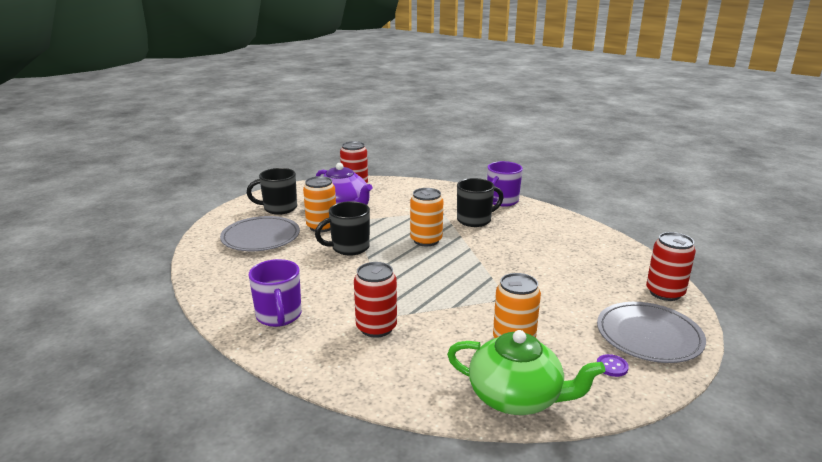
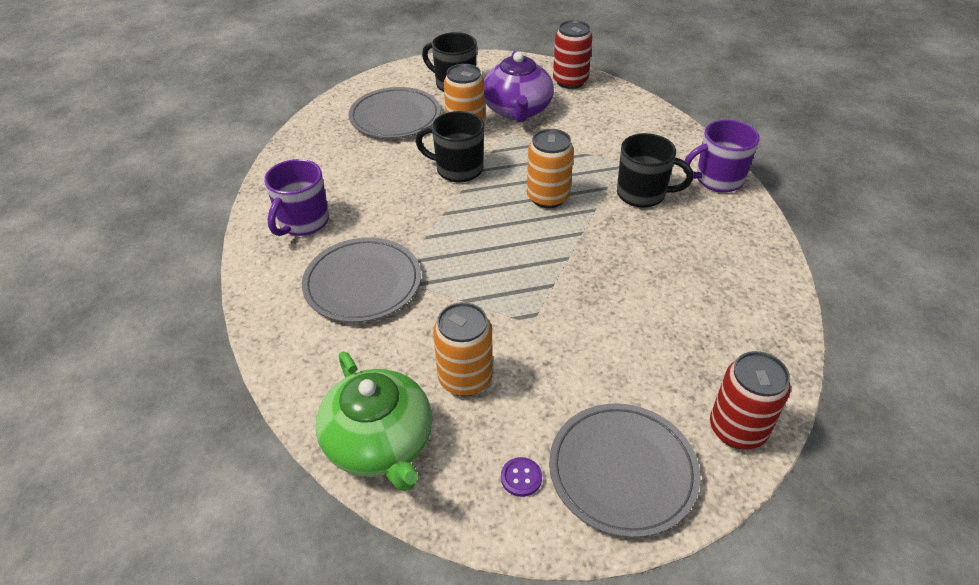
camera: 40 degrees right, 20 degrees up
red can [354,262,397,338] -> grey plate [302,237,421,323]

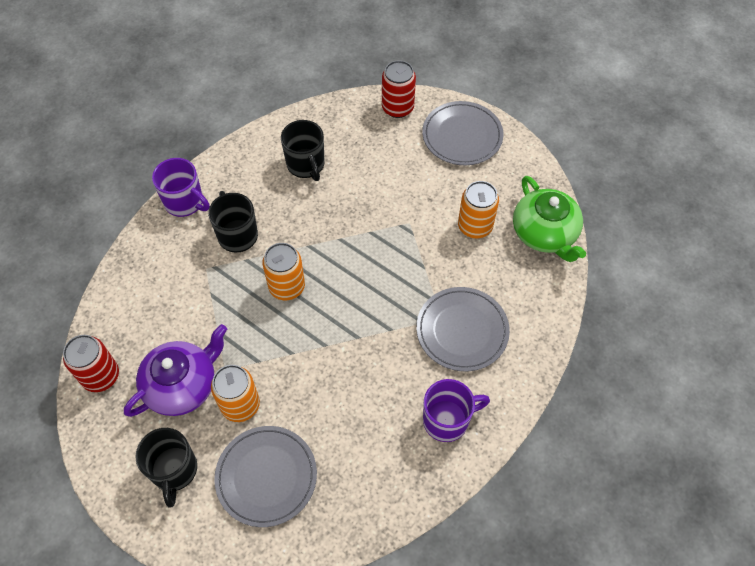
camera: 130 degrees left, 15 degrees up
green teapot [316,351,432,491] -> green teapot turned 135 degrees clockwise [513,176,586,262]
black mug [415,111,484,183] -> black mug moved to [281,120,325,181]
purple button [501,457,542,497] -> none

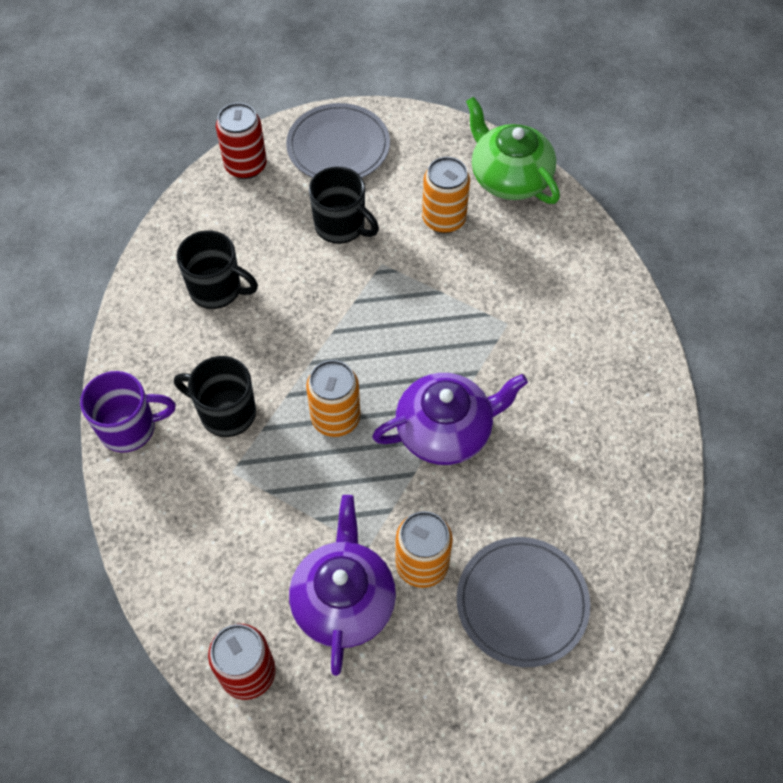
camera: 45 degrees left, 0 degrees up
black mug [135,428,197,507] -> black mug moved to [309,167,379,244]
grey plate [416,287,510,372] -> none
purple mug [423,379,490,442] -> none
green teapot [513,176,586,262] -> green teapot turned 150 degrees counterclockwise [466,97,560,204]
none -> purple teapot [372,373,528,465]

